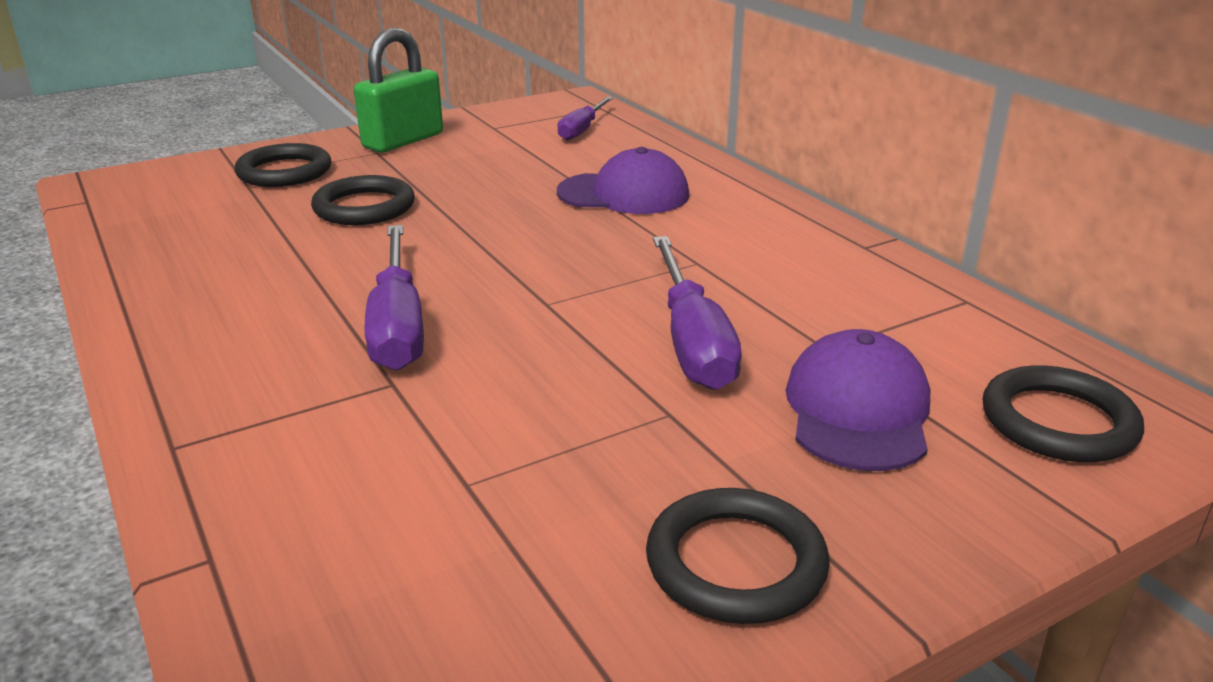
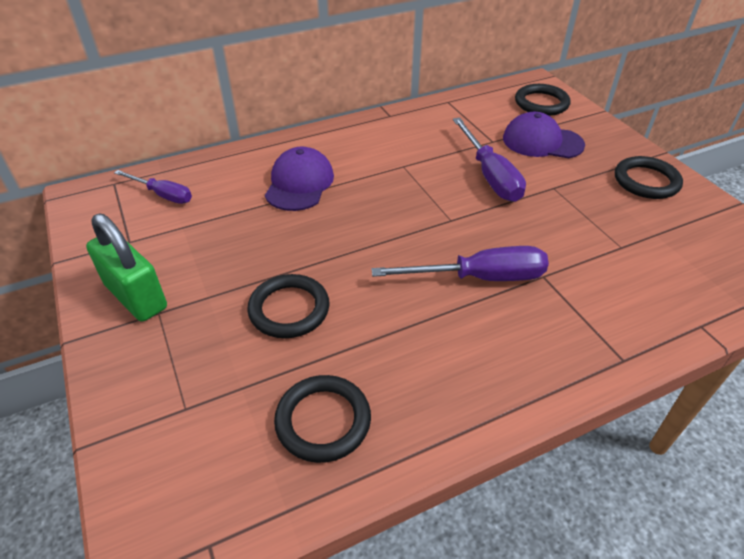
camera: 85 degrees left, 15 degrees up
black ring [235,143,331,187] -> black ring moved to [274,375,371,463]
purple screwdriver [653,236,742,390] -> purple screwdriver turned 75 degrees clockwise [453,118,526,202]

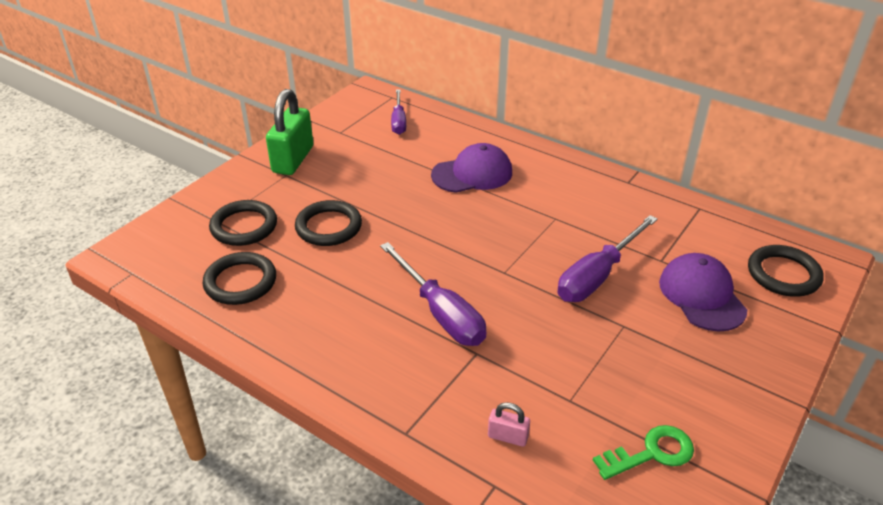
camera: 60 degrees right, 5 degrees down
black ring [615,156,683,199] -> black ring moved to [209,200,277,246]
none -> pink padlock [488,402,530,447]
none -> green key [593,425,694,480]

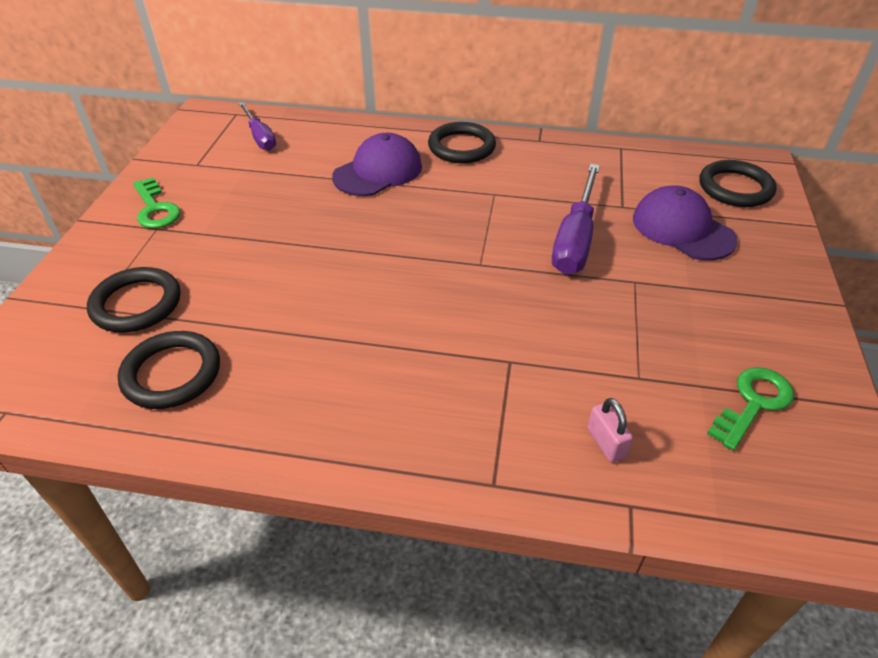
camera: 25 degrees left, 5 degrees up
green padlock [266,89,313,175] -> green key [133,177,180,229]
black ring [295,200,362,246] -> black ring moved to [428,122,496,163]
purple screwdriver [380,242,487,346] -> none
pink padlock [488,402,530,447] -> pink padlock turned 75 degrees clockwise [587,398,633,463]

